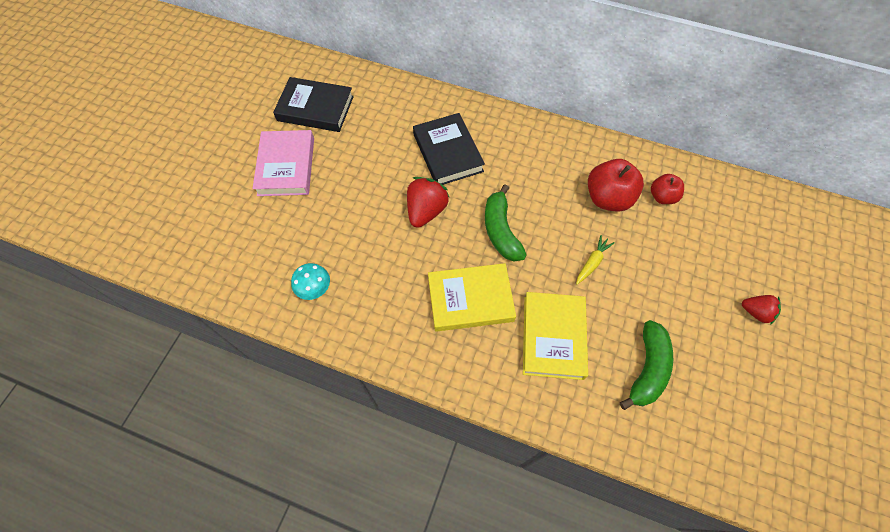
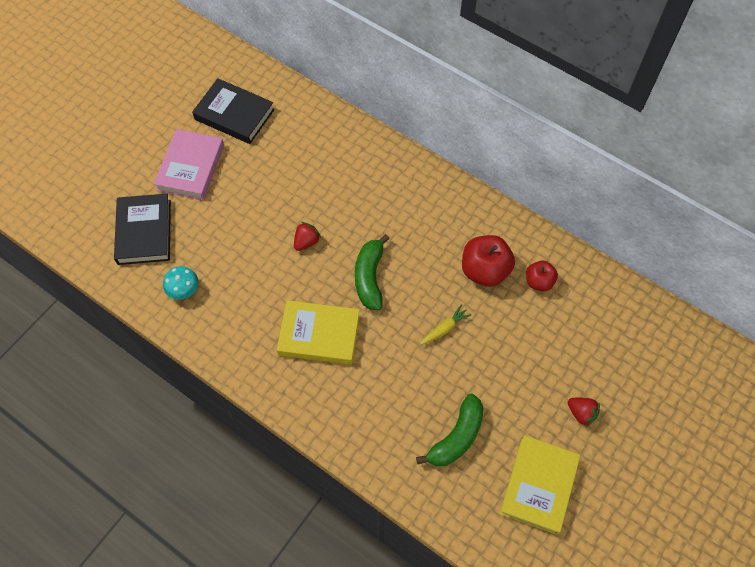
camera: 15 degrees right, 0 degrees up
red strawberry [407,177,450,228] -> red strawberry [294,222,321,251], size x0.61
black book [413,113,485,185] -> black book moved to [114,194,171,265]
yellow book [523,292,588,380] -> yellow book moved to [500,435,580,535]

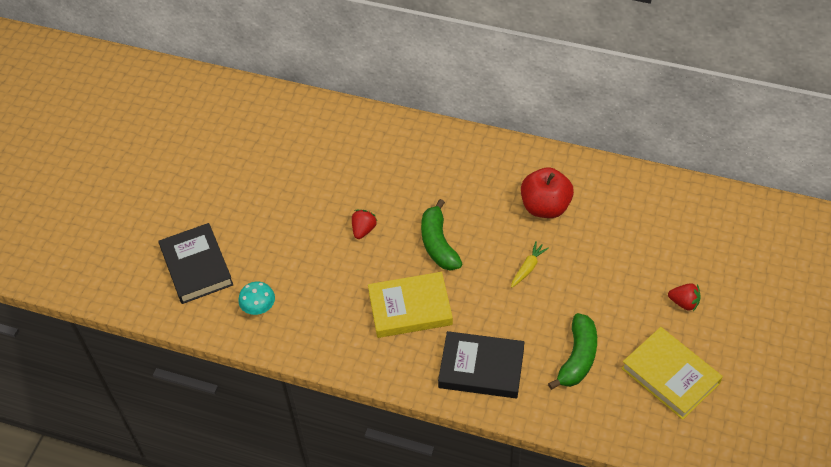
camera: 15 degrees left, 10 degrees down
pink book [154,129,224,200] -> none
black book [192,78,274,144] -> black book moved to [438,331,525,398]
yellow book [500,435,580,535] -> yellow book turned 45 degrees counterclockwise [621,327,723,420]
red apple [526,261,558,291] -> none

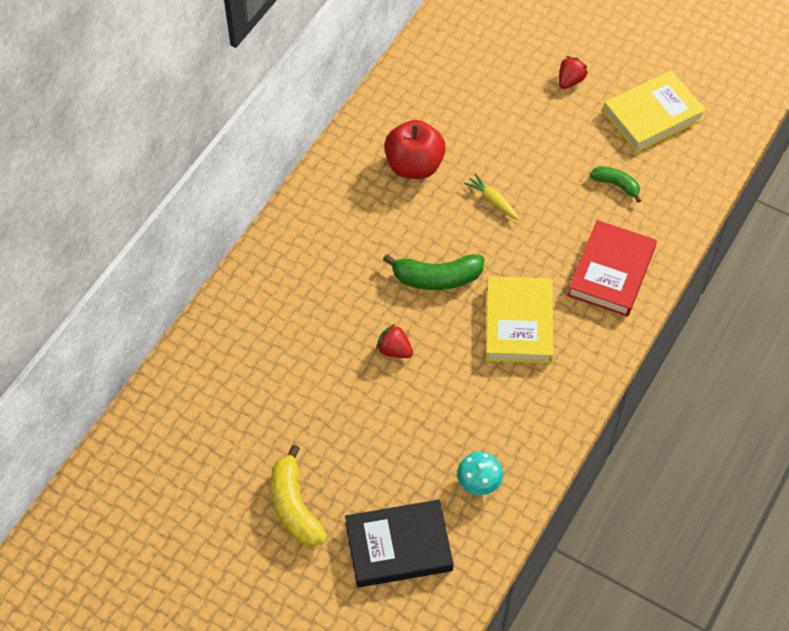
camera: 80 degrees left, 5 degrees up
black book [438,331,525,398] -> red book [567,220,657,317]
green banana [548,313,597,390] -> green banana [590,166,641,203], size x0.60
none -> yellow banana [271,445,327,547]

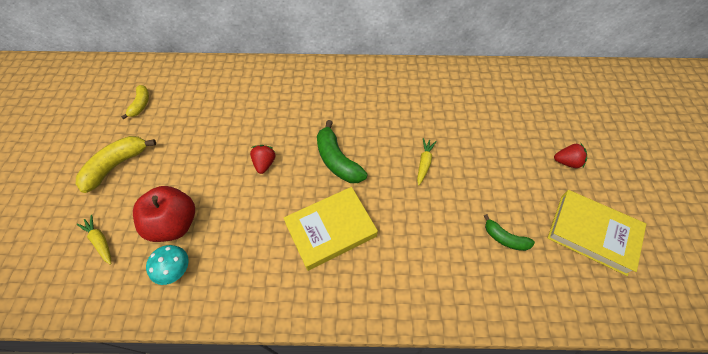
camera: 60 degrees right, 0 degrees up
black book [345,500,454,588] -> yellow carrot [77,215,111,265]
red apple [384,120,446,179] -> red apple moved to [133,186,195,242]
red book [567,220,657,317] -> none
green banana [590,166,641,203] -> green banana turned 120 degrees clockwise [484,214,535,251]
none -> yellow banana [121,85,149,119]

